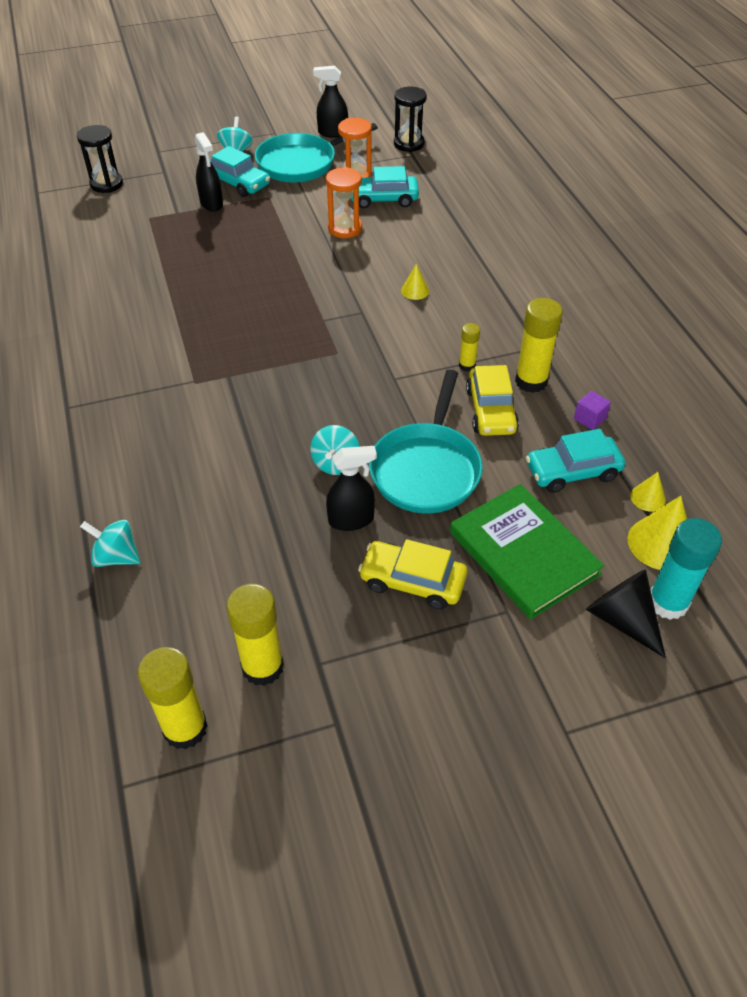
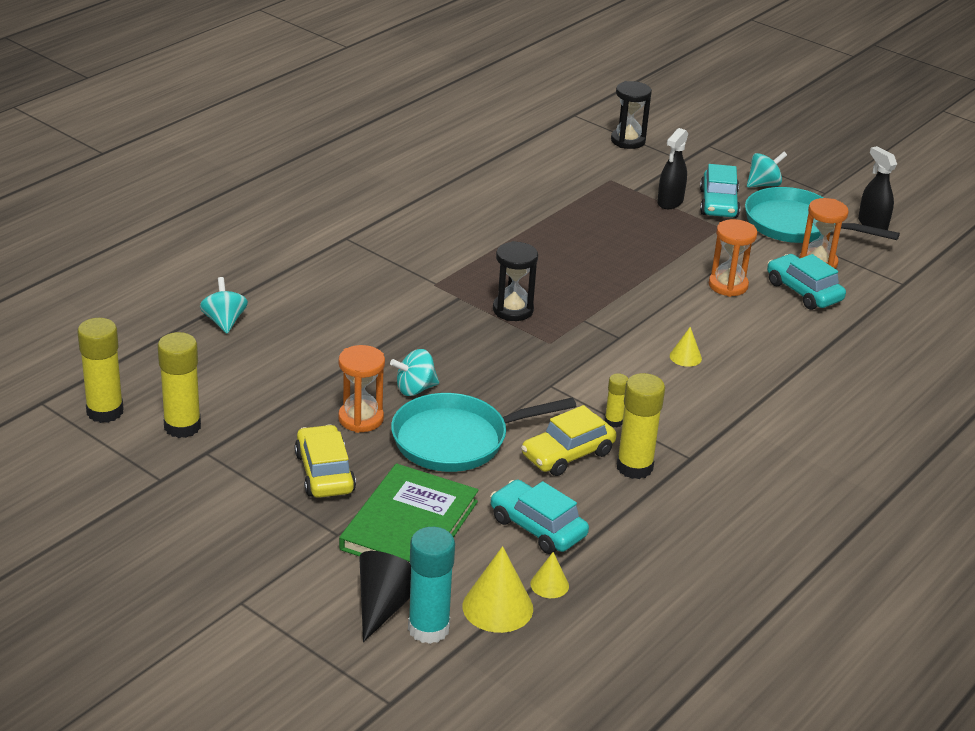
camera: 55 degrees right, 15 degrees down
black spray bottle [326,446,377,531] -> orange hourglass [338,345,385,433]
black hourglass [394,87,427,152] -> black hourglass moved to [493,241,538,321]
purple cube [574,391,611,430] -> none

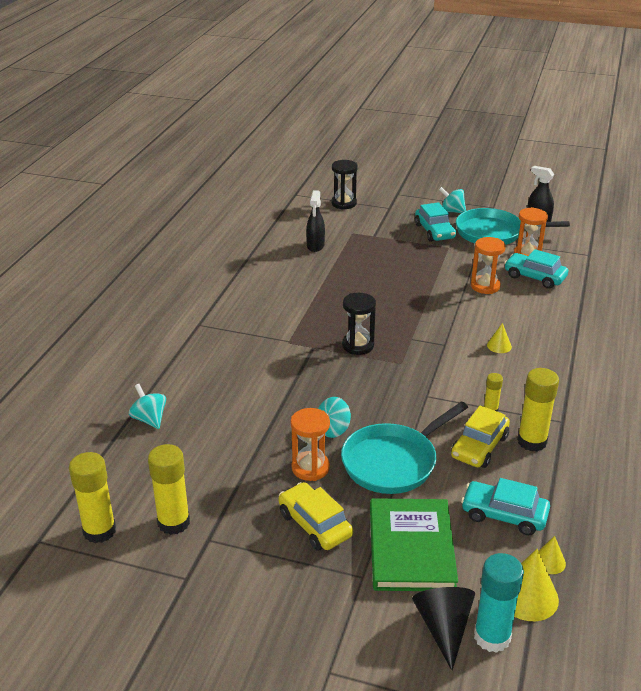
camera: 20 degrees left, 0 degrees up
black spray bottle [657,128,688,209] -> black spray bottle moved to [306,190,325,252]
turquoise spinning top [747,152,787,188] -> turquoise spinning top turned 105 degrees counterclockwise [439,187,466,213]

